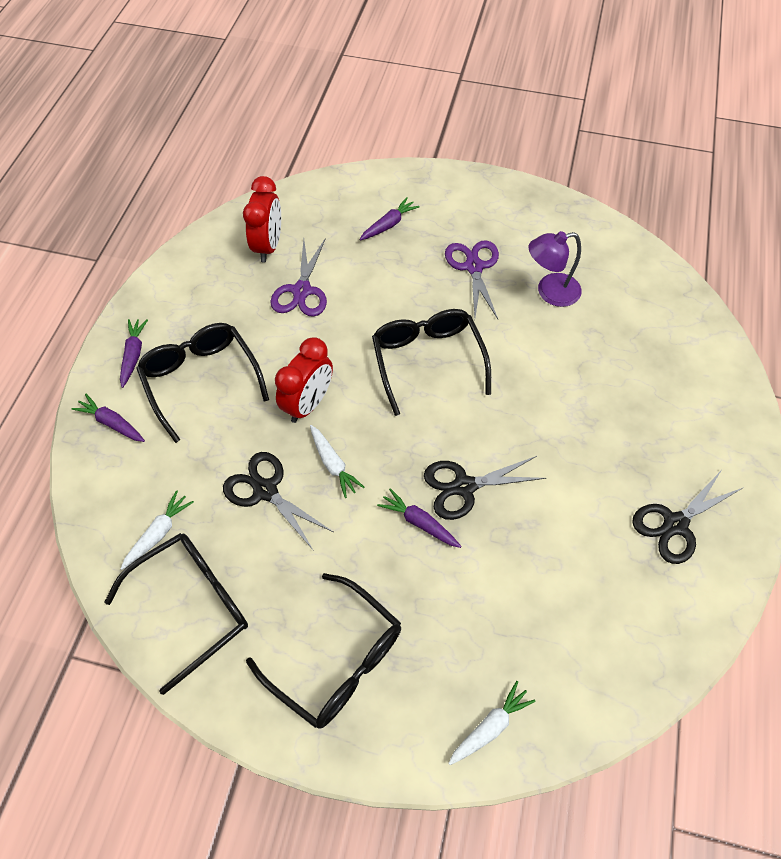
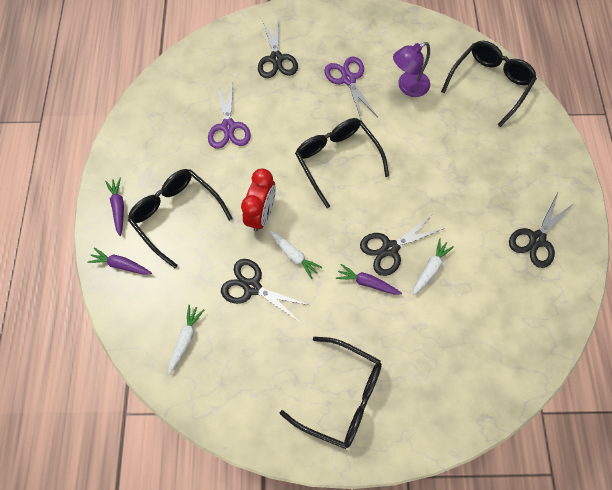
camera: 15 degrees left, 10 degrees up
black glasses [105,533,248,695] -> black glasses moved to [441,41,537,127]
red clock [243,176,281,262] -> none
purple carrot [359,197,419,240] -> black scissors [258,20,298,78]
white carrot [448,681,536,765] -> white carrot moved to [413,238,454,295]

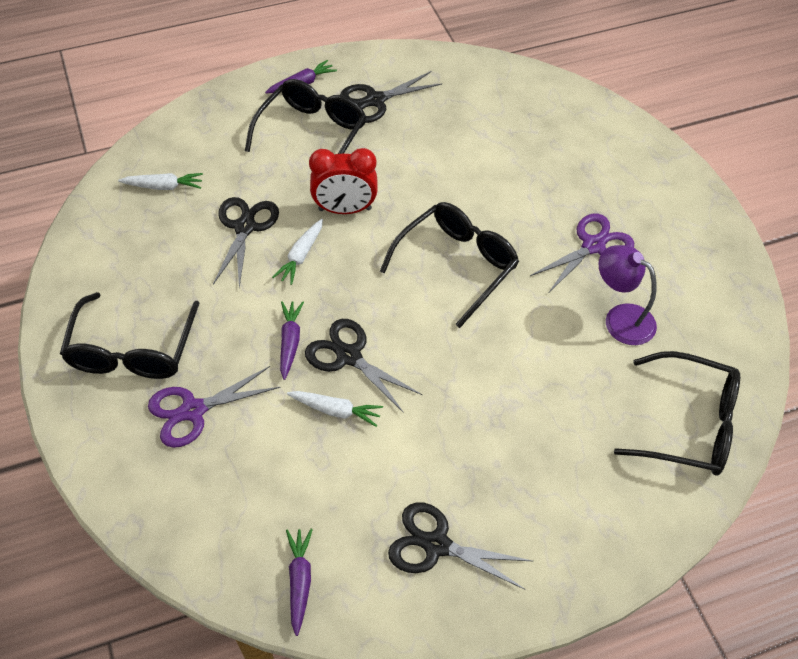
camera: 70 degrees right, 15 degrees down
purple carrot [87,248,152,275] -> purple carrot moved to [286,529,313,636]
purple scissors [208,82,251,149] -> purple scissors moved to [148,366,281,448]
black scissors [258,20,298,78] -> black scissors moved to [340,71,442,123]

